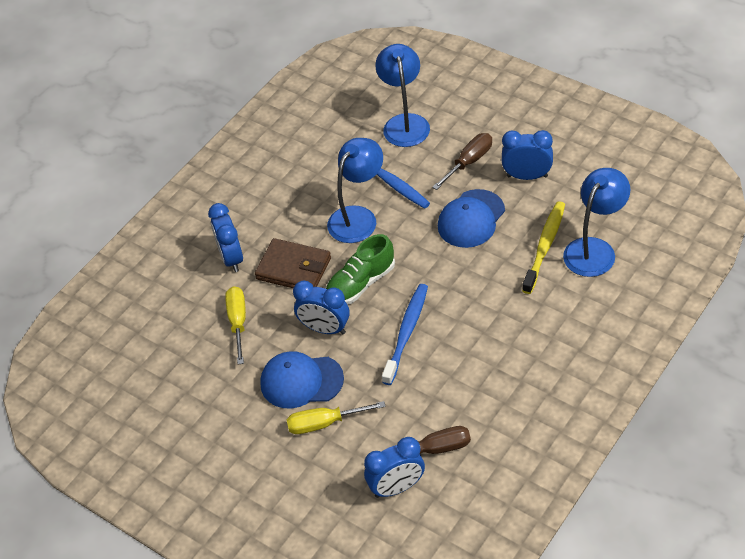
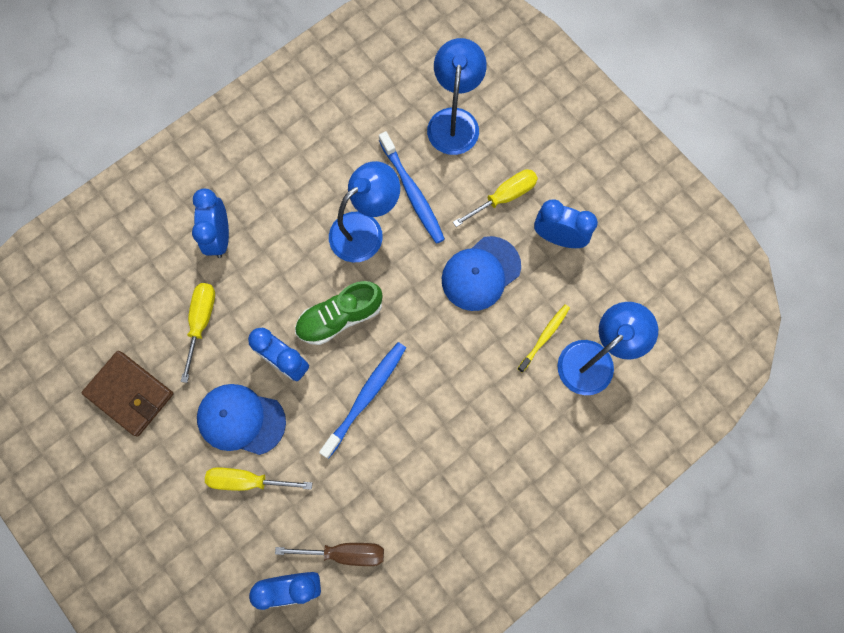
camera: 10 degrees right, 25 degrees up
brown wallet [255,238,331,288] -> brown wallet moved to [82,351,174,437]
brown screwdriver [432,133,492,190] -> yellow screwdriver [453,169,538,227]
yellow toothbrush [522,201,565,294] -> yellow toothbrush [517,304,570,373], size x0.63

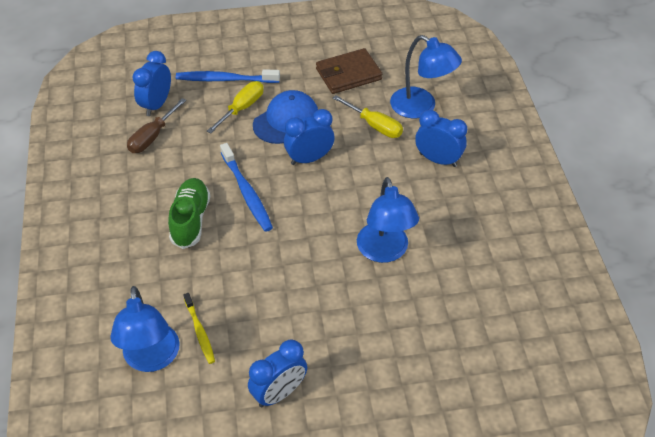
camera: 120 degrees right, 25 degrees down
green shoe [295,281,383,345] -> green shoe moved to [168,178,210,249]
blue toothbrush [379,131,445,244] -> blue toothbrush moved to [176,69,280,83]
blue lamp [427,38,487,155] -> blue lamp moved to [390,35,462,118]
blue cap [442,236,521,311] -> none
yellow screwdriver [453,169,538,227] -> none

